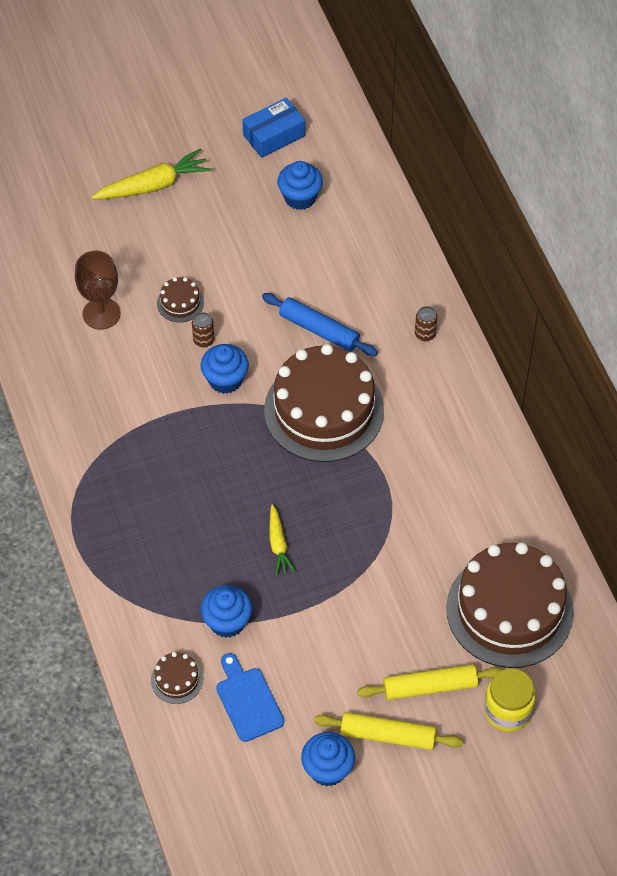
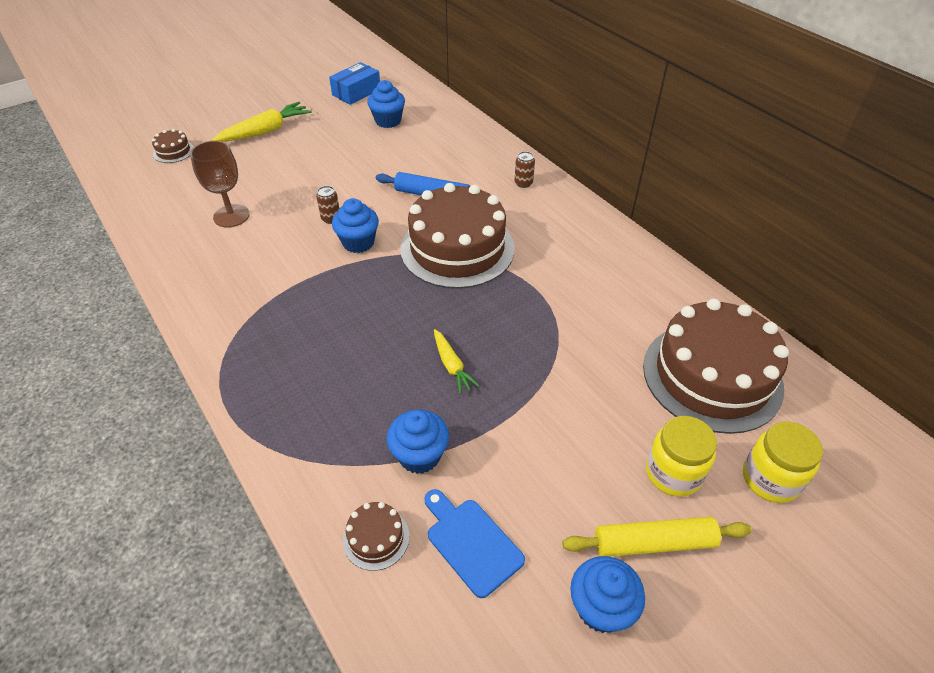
camera: 15 degrees left, 10 degrees down
brown cake [157,277,204,322] -> brown cake moved to [152,129,194,163]
yellow rolling pin [357,664,503,700] -> yellow jar [646,416,717,497]

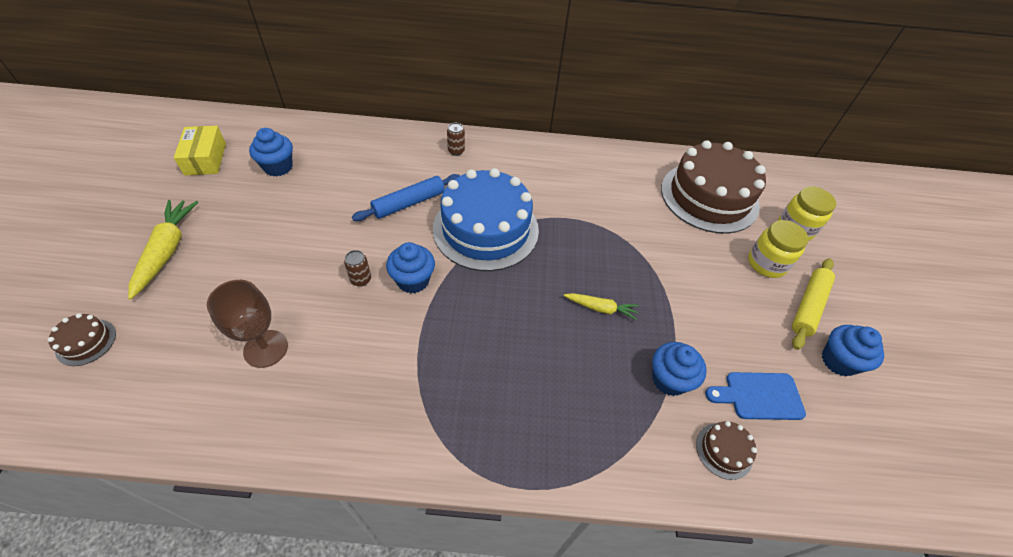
camera: 55 degrees left, 5 degrees up
blue box [329,62,380,105] -> yellow box [174,126,226,176]
brown cake [400,183,514,289] -> blue cake [433,168,539,271]

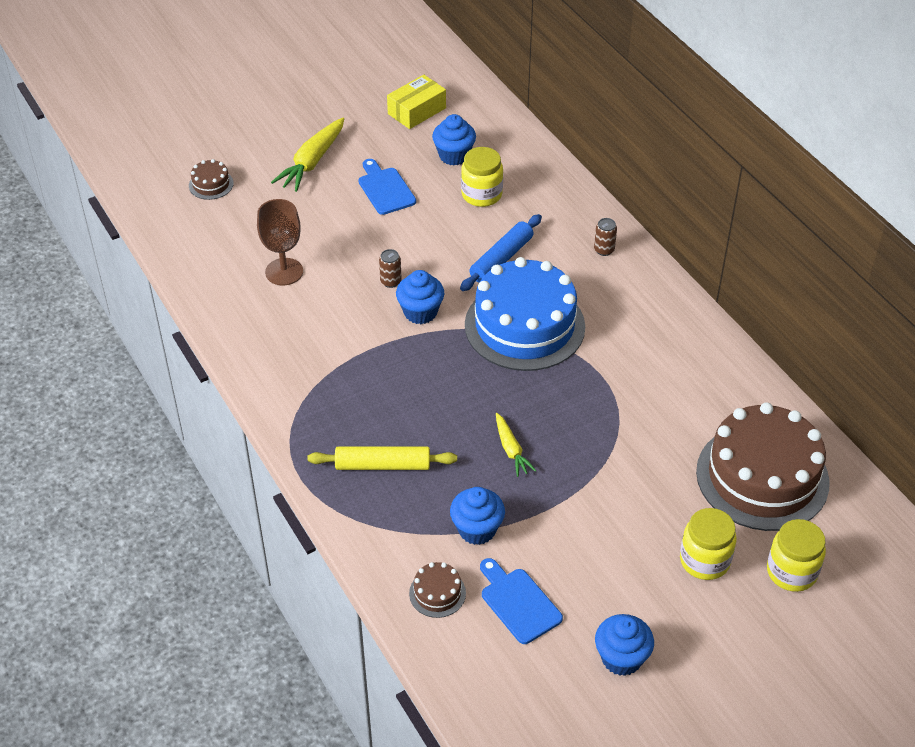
camera: 60 degrees right, 5 degrees down
yellow carrot [128,200,199,300] -> yellow carrot turned 150 degrees clockwise [271,117,344,192]
blue rolling pin [352,174,460,221] -> blue rolling pin turned 75 degrees counterclockwise [460,214,542,291]
yellow rolling pin [792,258,835,350] -> yellow rolling pin moved to [307,446,457,470]
none -> blue cutting board [359,159,416,215]
none -> yellow jar [461,147,503,207]

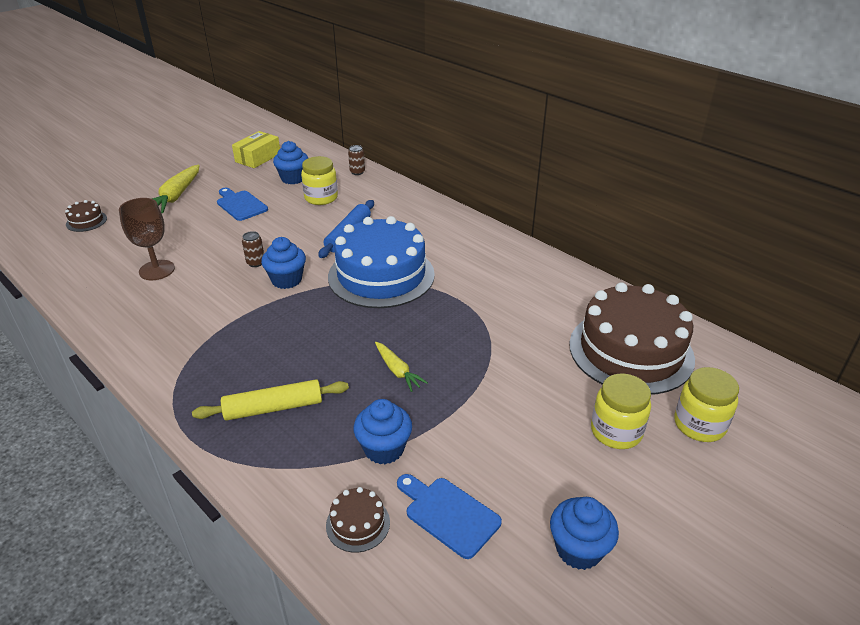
camera: 15 degrees left, 10 degrees down
brown can [594,218,617,256] -> brown can moved to [348,145,365,175]

